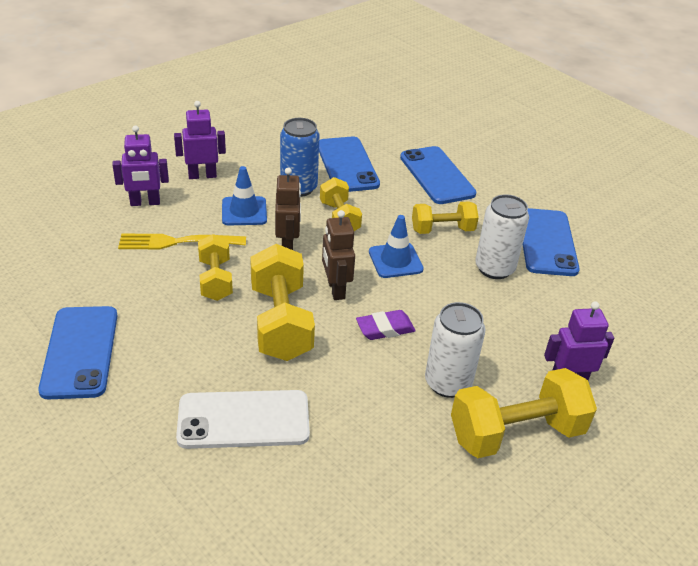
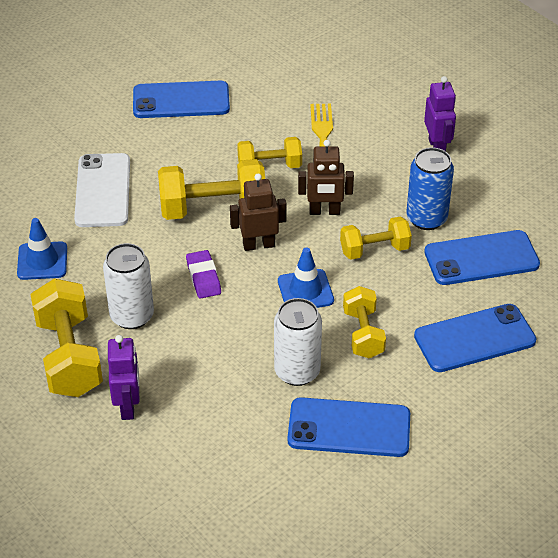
camera: 95 degrees right, 5 degrees up
purple robot [112,125,169,206] -> none
blue traffic cone [222,166,267,226] -> blue traffic cone moved to [17,218,67,280]

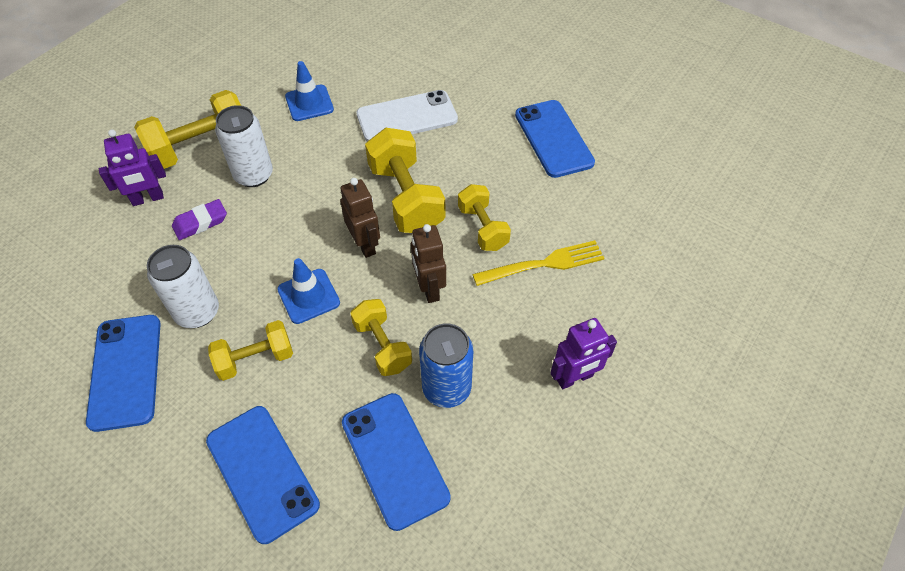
camera: 75 degrees right, 10 degrees up
purple eraser [186,250,221,299] -> purple eraser moved to [172,199,227,240]

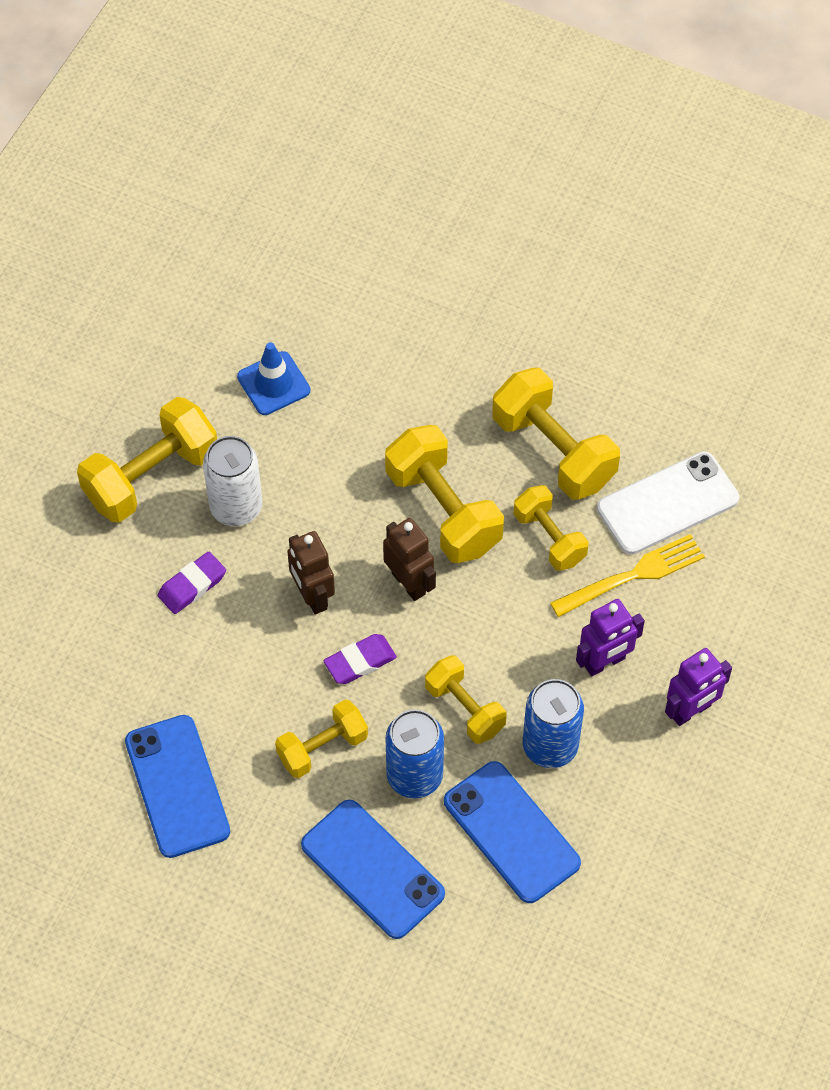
camera: 10 degrees left, 5 degrees up
purple robot [99,130,166,206] -> purple robot moved to [576,599,645,676]
white can [147,245,219,328] -> none
blue traffic cone [277,258,340,324] -> purple eraser [323,634,397,684]
white phone [356,90,458,141] -> white phone moved to [597,452,739,555]
brown robot [411,224,446,303] -> brown robot moved to [287,531,335,614]
blue phone [515,100,595,178] -> none
none -> blue can [386,709,444,798]
none -> yellow dumbbell [492,368,620,500]

